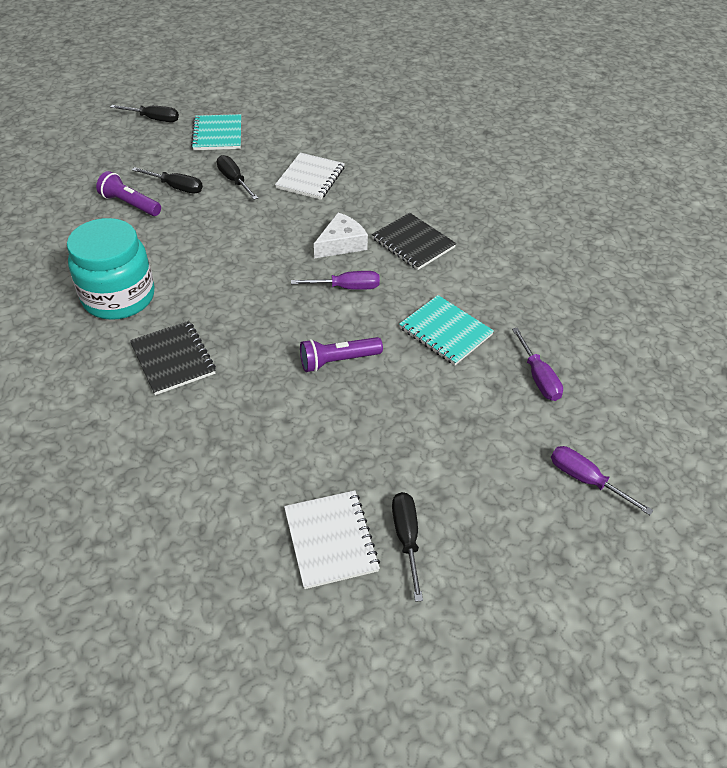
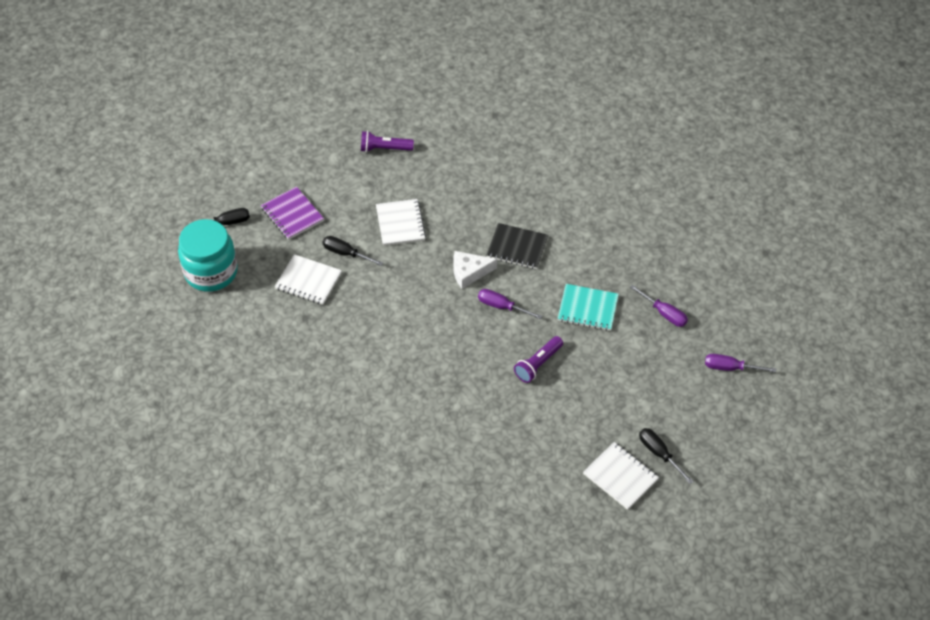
camera: 30 degrees left, 5 degrees up
turquoise jar [67,218,155,320] -> turquoise jar moved to [178,219,238,292]
purple flashlight [96,171,161,216] -> purple flashlight moved to [361,131,414,152]
black notebook [130,321,216,395] -> none
black screwdriver [132,167,203,193] -> white notebook [275,254,342,305]
turquoise notebook [191,114,241,150] -> purple notebook [261,187,324,240]
purple screwdriver [291,271,380,290] -> purple screwdriver turned 120 degrees counterclockwise [478,289,542,319]
white cheese [314,212,368,259] -> white cheese turned 120 degrees counterclockwise [453,251,497,289]

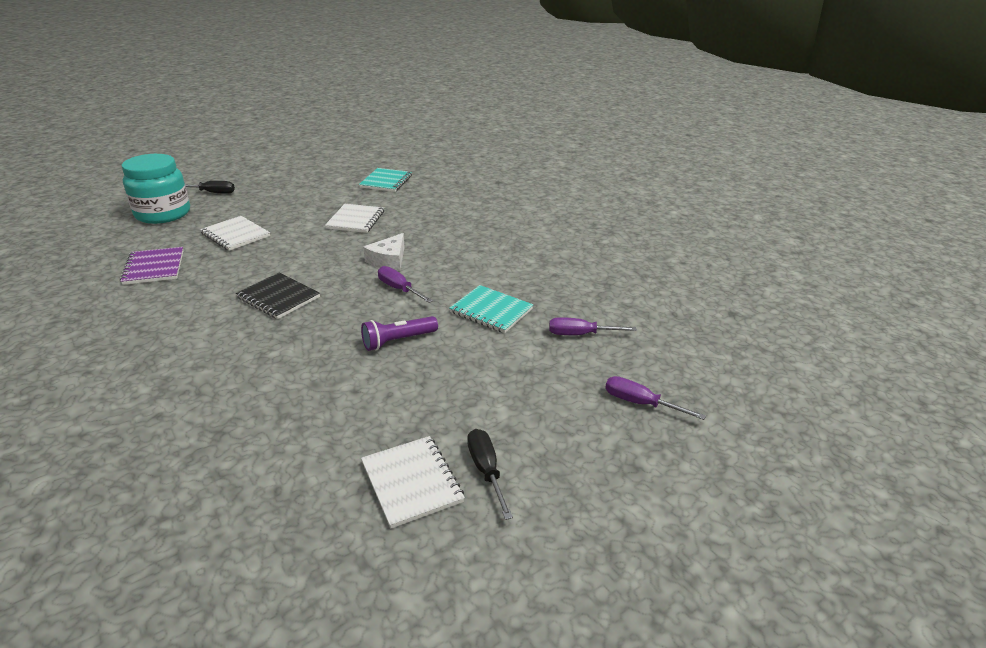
camera: 20 degrees right, 20 degrees down
purple notebook [261,187,324,240] -> purple notebook moved to [120,247,183,285]
black screwdriver [323,236,383,266] -> none
purple flashlight [361,131,414,152] -> turquoise notebook [359,168,412,192]
white cheese [453,251,497,289] -> white cheese turned 75 degrees counterclockwise [363,233,405,270]
black notebook [487,223,548,269] -> black notebook moved to [236,273,320,319]
purple screwdriver [630,285,688,327] -> purple screwdriver turned 120 degrees clockwise [549,317,637,335]

